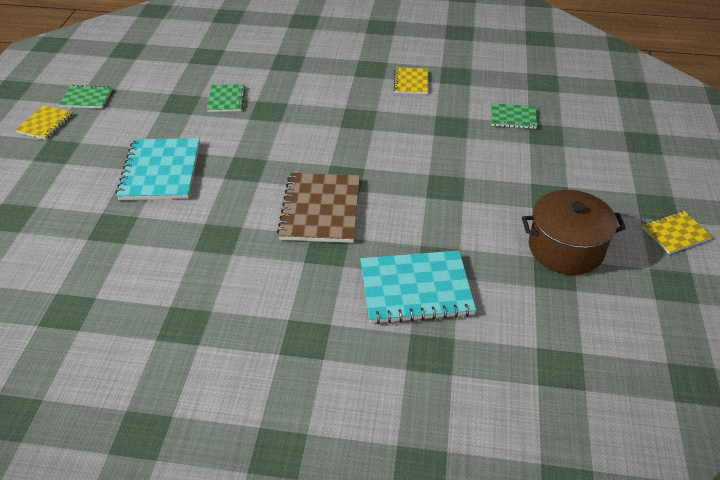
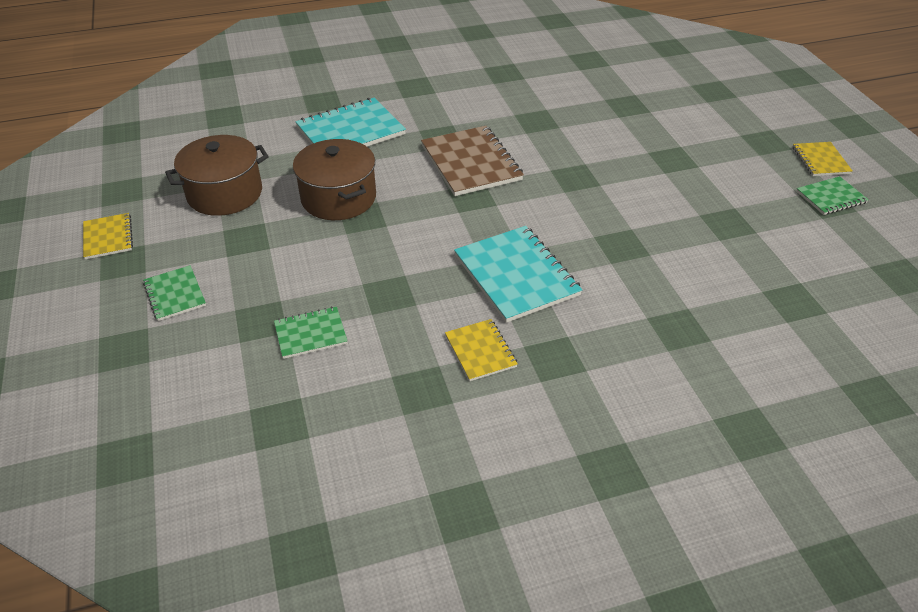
camera: 155 degrees right, 0 degrees up
turquoise notebook [116,138,200,200] -> turquoise notebook moved to [454,226,582,323]
green notebook [207,84,246,112] -> green notebook moved to [143,265,206,321]
yellow notebook [642,211,712,254] -> yellow notebook turned 60 degrees counterclockwise [83,213,133,259]
none -> brown pot [293,139,376,220]

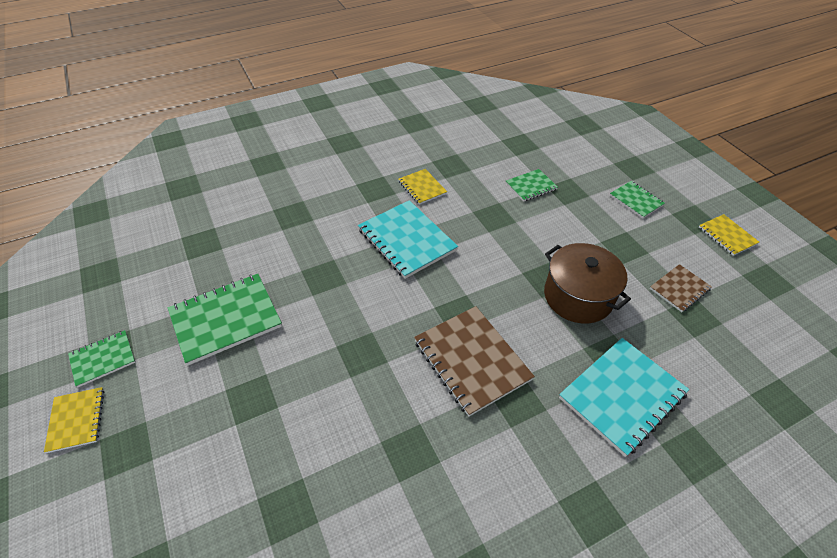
camera: 170 degrees right, 5 degrees up
brown pot [165,135,269,216] -> brown notebook [650,264,712,312]
none -> green notebook [168,274,282,365]

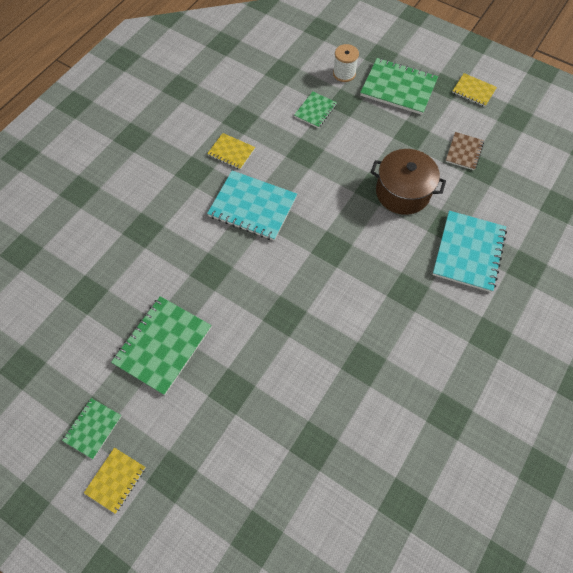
camera: 30 degrees left, 15 degrees up
yellow notebook [44,387,104,453] -> yellow notebook turned 75 degrees clockwise [84,448,146,514]
brown notebook [414,306,535,417] -> none
green notebook [610,181,665,218] -> green notebook [360,58,438,115], size x1.81
none -> white spool [333,44,359,82]

